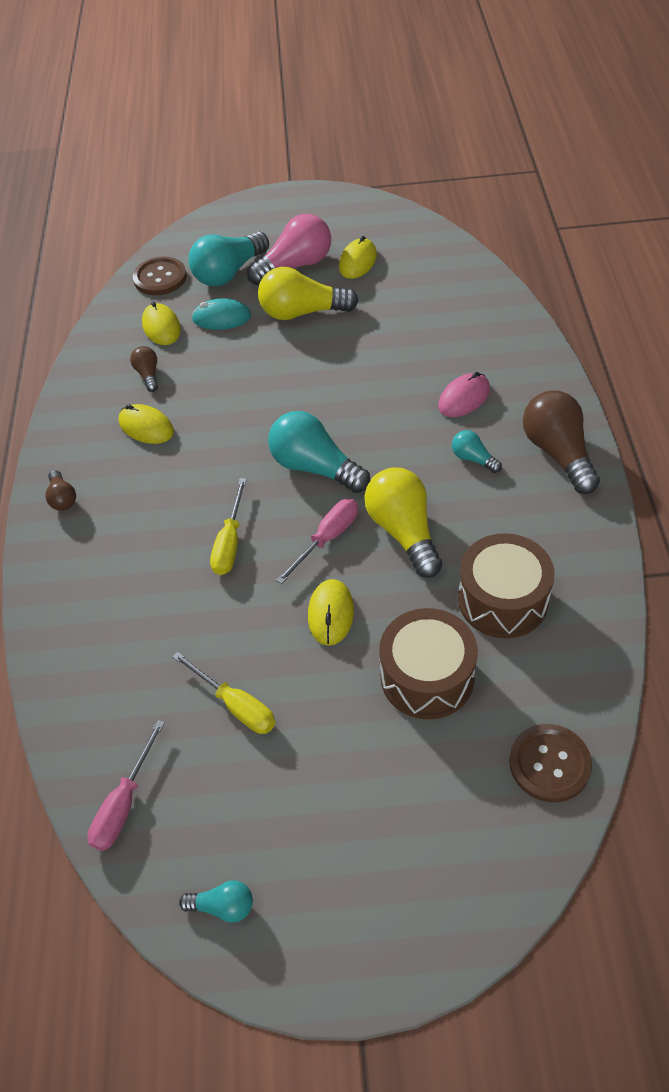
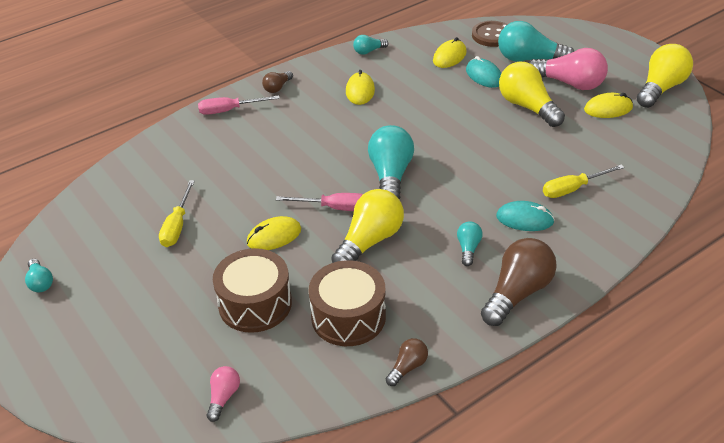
camera: 55 degrees right, 10 degrees down
pink screwdriver [87,720,165,851] -> pink screwdriver moved to [198,95,280,115]
brown light bulb [130,346,158,392] -> brown light bulb moved to [386,338,428,386]
yellow screwdriver [210,478,247,575] -> yellow screwdriver moved to [543,165,624,198]
pink mouse [438,372,490,417] -> turquoise mouse [496,201,555,231]
brown button [509,724,592,802] -> pink light bulb [207,366,240,422]
none -> turquoise light bulb [353,35,389,55]
none -> yellow light bulb [637,44,693,108]

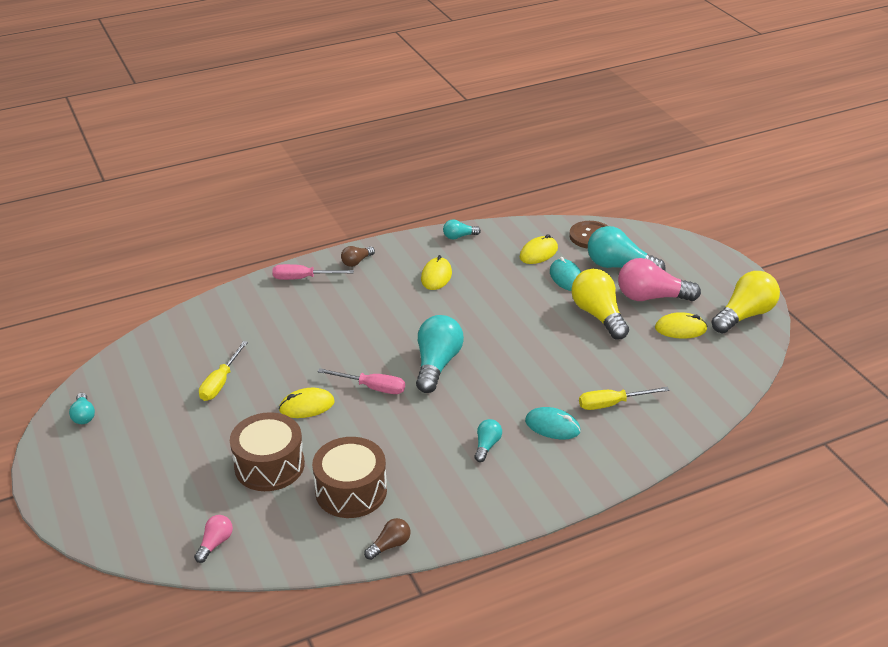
camera: 10 degrees right, 5 degrees down
yellow light bulb [331,189,404,263] -> none
brown light bulb [481,238,557,326] -> none
pink light bulb [529,48,608,90] -> pink light bulb turned 150 degrees clockwise [618,258,701,301]

